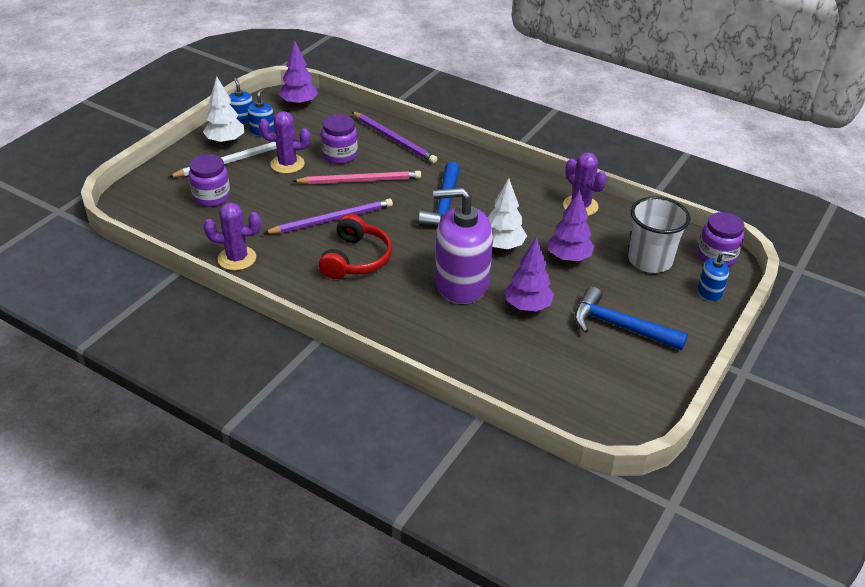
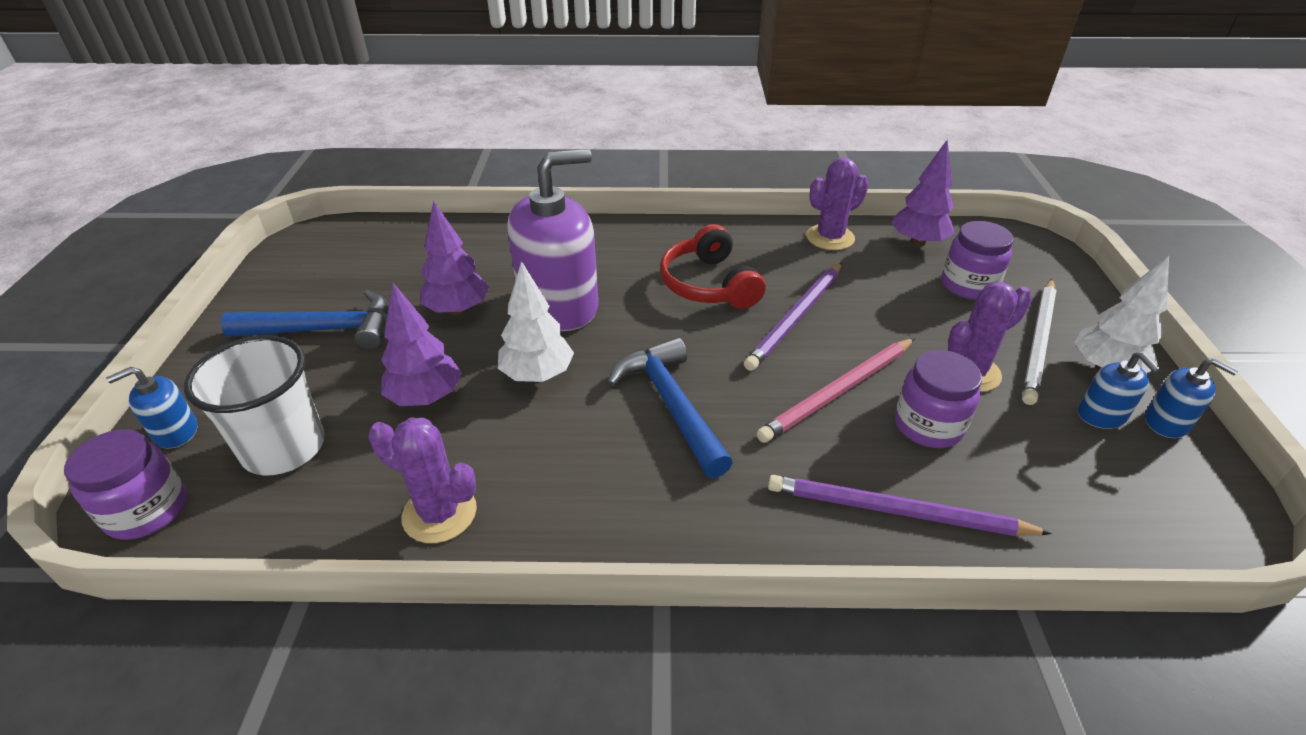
camera: 150 degrees right, 0 degrees up
purple tree [279,40,318,106] -> purple tree moved to [891,140,954,247]

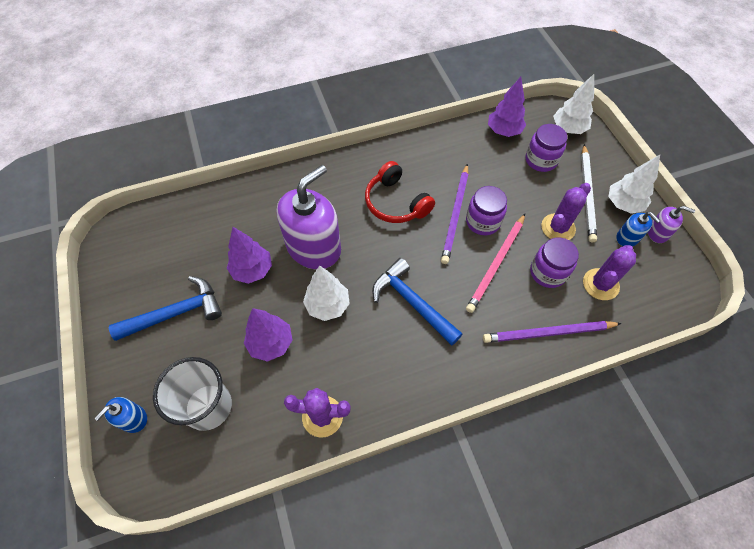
camera: 20 degrees left, 20 degrees up
purple jar [64,429,187,540] -> purple jar moved to [466,186,507,235]
purple cactus [806,157,869,250] -> purple cactus moved to [583,245,636,300]
blue soap dispenser [1145,358,1239,438] -> purple soap dispenser [648,206,695,243]
none -> white tree [553,74,594,134]

